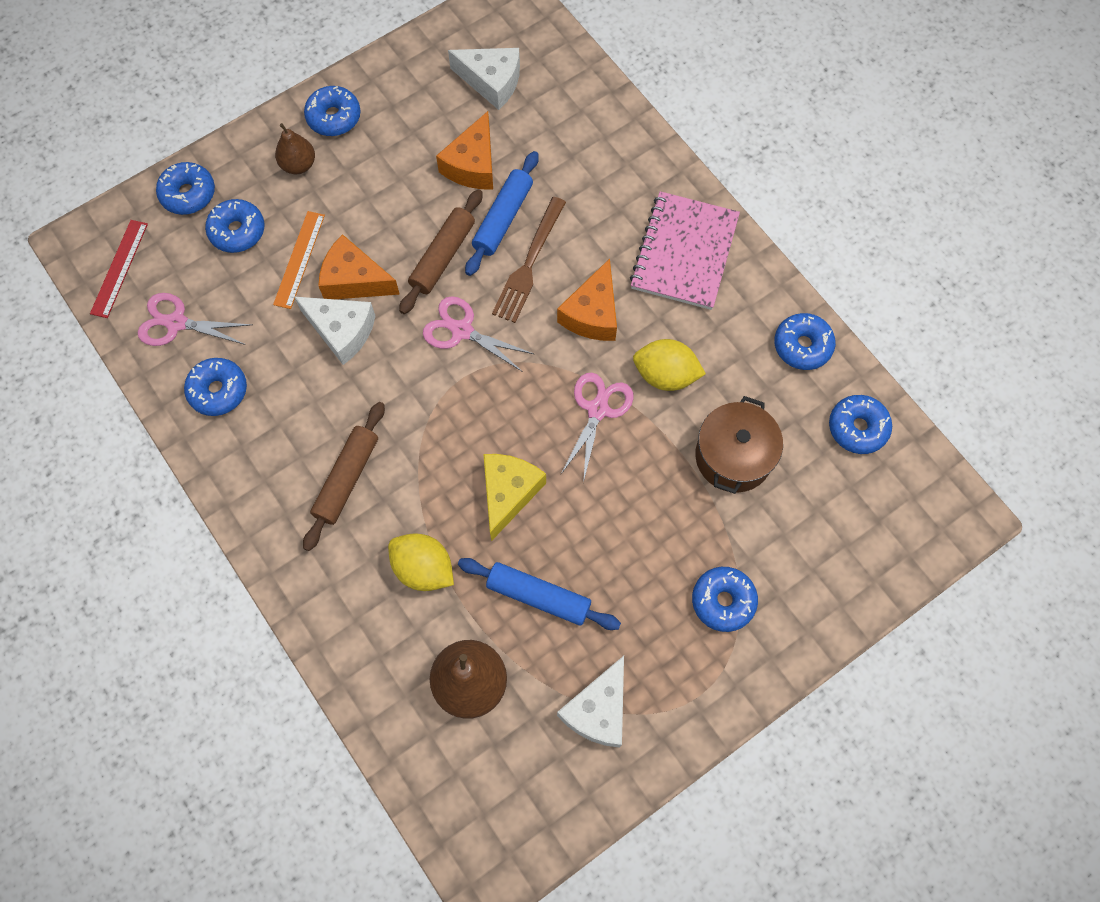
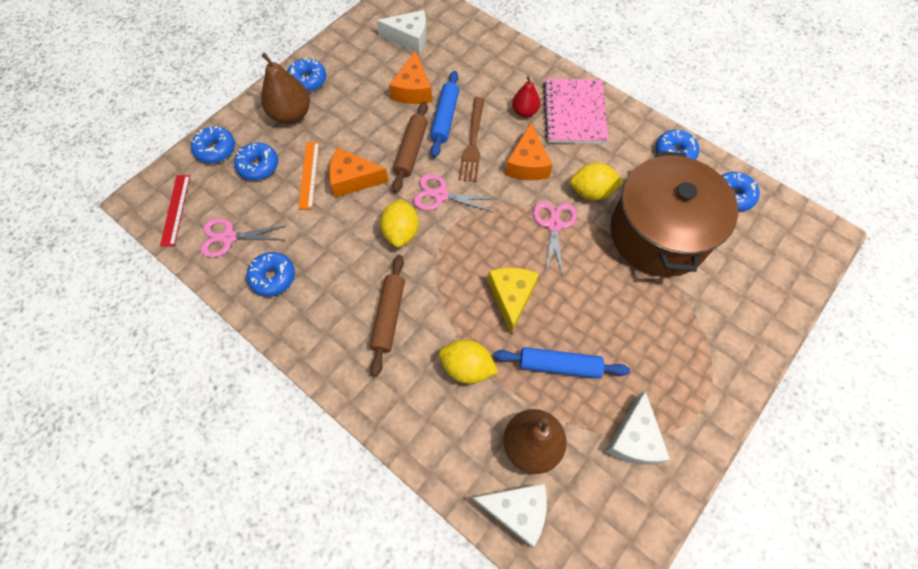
camera: 15 degrees left, 5 degrees down
brown pear [275,123,315,174] -> brown pear [261,53,310,124], size x1.65
white cheese [294,297,375,365] -> white cheese moved to [472,483,547,547]
blue donut [692,567,758,632] -> none
brown pot [695,396,783,494] -> brown pot [610,151,738,277], size x1.76
none -> yellow lemon [380,199,419,247]
none -> red pear [512,76,540,117]

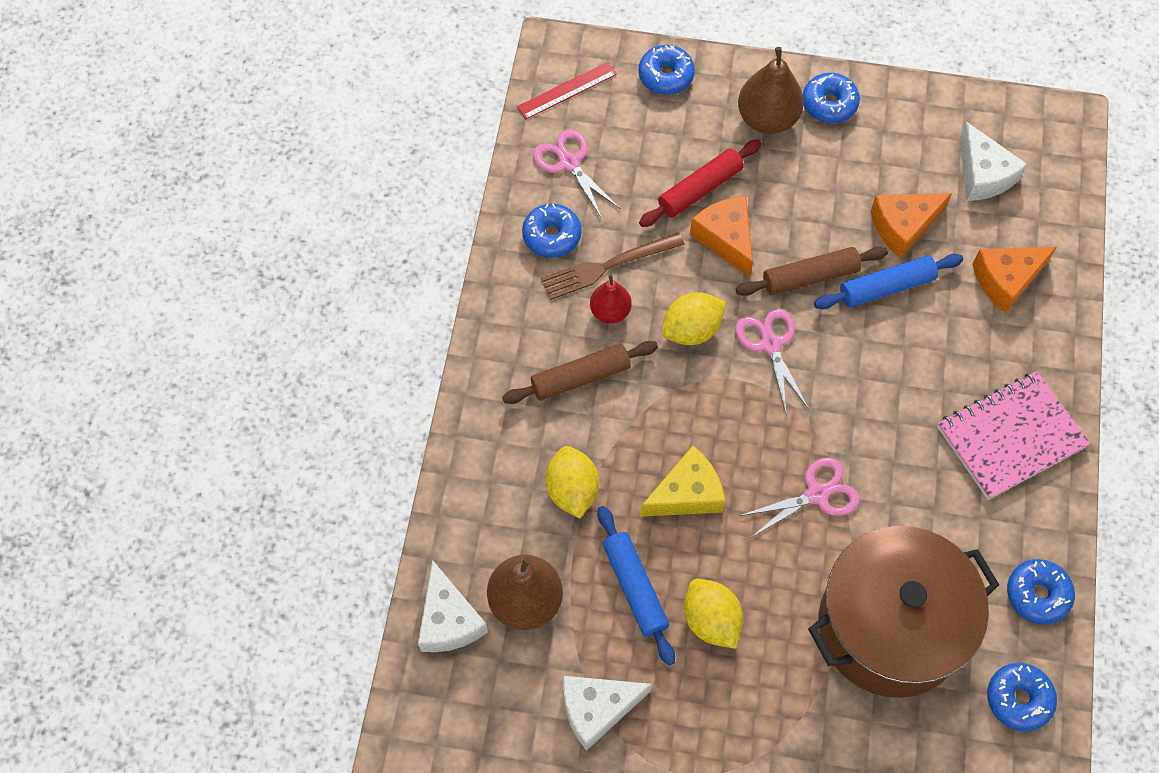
camera: 60 degrees right, 0 degrees up
blue donut [234,143,278,180] -> none
orange ruler [298,142,319,209] -> red rolling pin [639,140,762,227]
brown fork [458,97,485,182] -> brown fork moved to [541,232,685,300]
orange cheese [505,123,553,180] -> orange cheese moved to [972,247,1057,313]
red pear [512,76,540,117] -> red pear moved to [590,274,632,324]
yellow lemon [570,163,624,200] -> yellow lemon moved to [684,579,743,649]

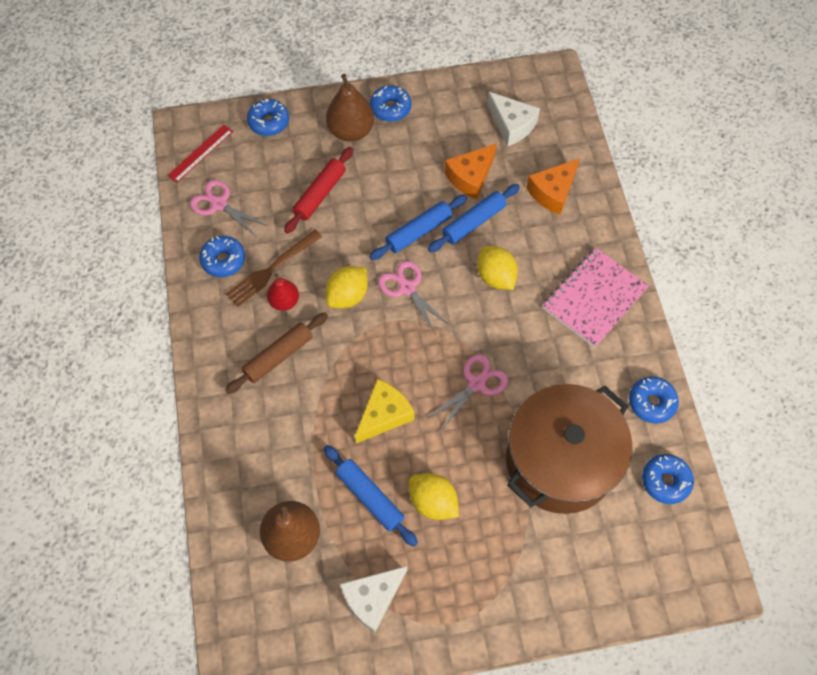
camera: 20 degrees left, 0 degrees up
white cheese [418,560,488,652] -> none
yellow lemon [545,446,599,519] -> yellow lemon moved to [477,246,518,290]
orange cheese [690,196,753,277] -> none
brown rolling pin [736,246,888,296] -> blue rolling pin [369,195,467,260]

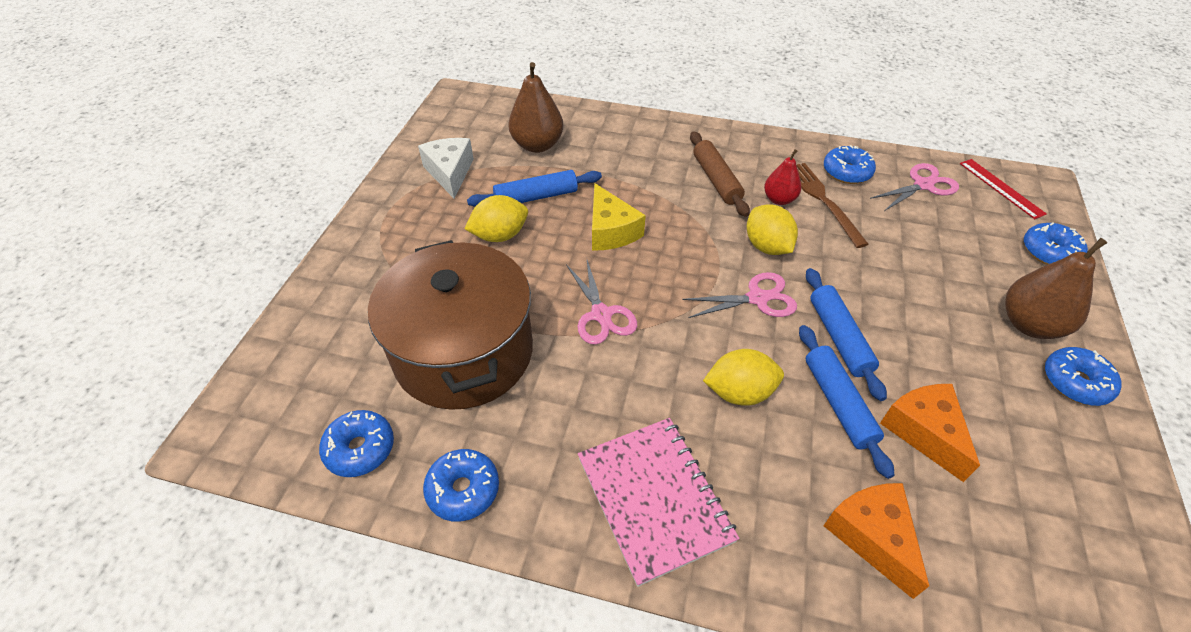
camera: 115 degrees right, 15 degrees down
red rolling pin [284,147,353,234] -> none
white cheese [487,92,540,146] -> none

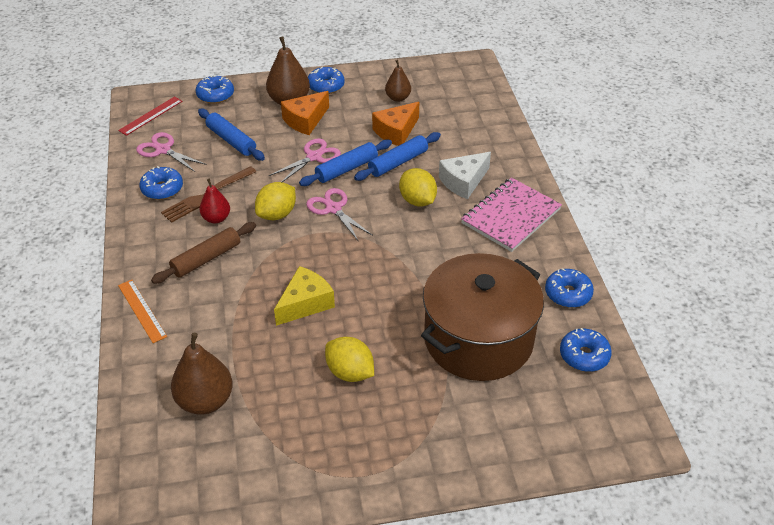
camera: 115 degrees left, 5 degrees down
white cheese [418,138,474,199] -> white cheese moved to [439,152,491,199]
blue rolling pin [467,170,602,207] -> blue rolling pin moved to [198,109,265,161]
pink scissors [566,260,637,345] -> pink scissors moved to [269,138,341,182]
orange cheese [823,483,929,599] -> orange cheese moved to [281,91,329,135]
none -> orange ruler [118,280,167,343]
none -> brown pear [385,60,411,102]

